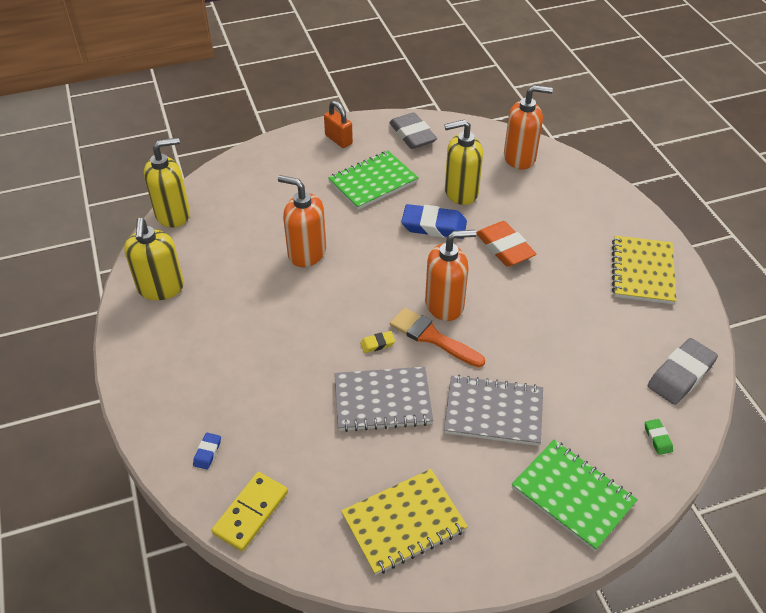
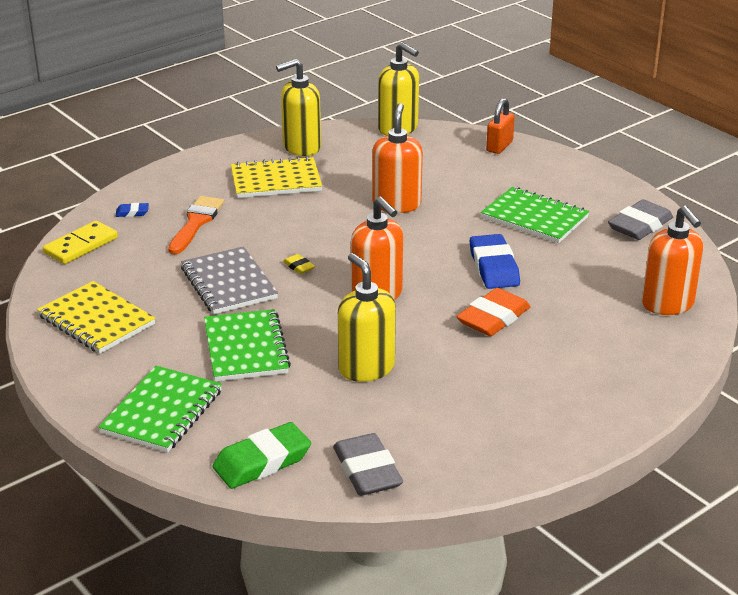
camera: 70 degrees right, 15 degrees down
yellow domino [212,472,288,551] -> yellow domino turned 60 degrees counterclockwise [43,221,118,264]
orange padlock [324,101,353,148] -> orange padlock moved to [486,98,515,154]
orange brush [390,308,485,367] -> orange brush moved to [168,196,224,254]
yellow soap dispenser [444,119,483,205] -> yellow soap dispenser moved to [338,253,396,382]
grey notebook [444,375,543,446] -> green notebook [204,309,291,382]
yellow notebook [612,236,677,304] -> yellow notebook moved to [231,156,322,198]
green eraser [645,419,673,455] -> green eraser [212,422,311,489], size x2.17
grey eraser [648,338,718,405] -> grey eraser turned 45 degrees clockwise [333,433,403,496]

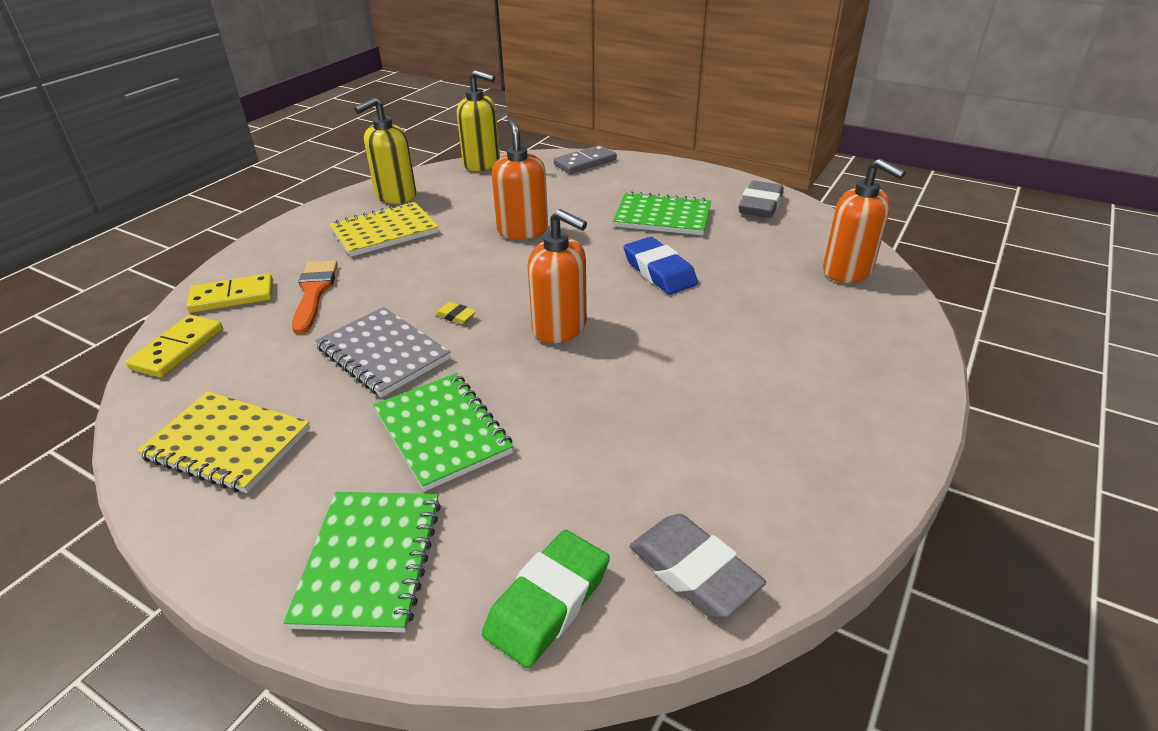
camera: 20 degrees left, 5 degrees up
blue eraser [116,203,149,217] -> yellow domino [186,274,273,313]
yellow soap dispenser [338,253,396,382] -> none
orange eraser [456,288,531,336] -> none
orange padlock [486,98,515,154] -> grey domino [554,145,617,174]

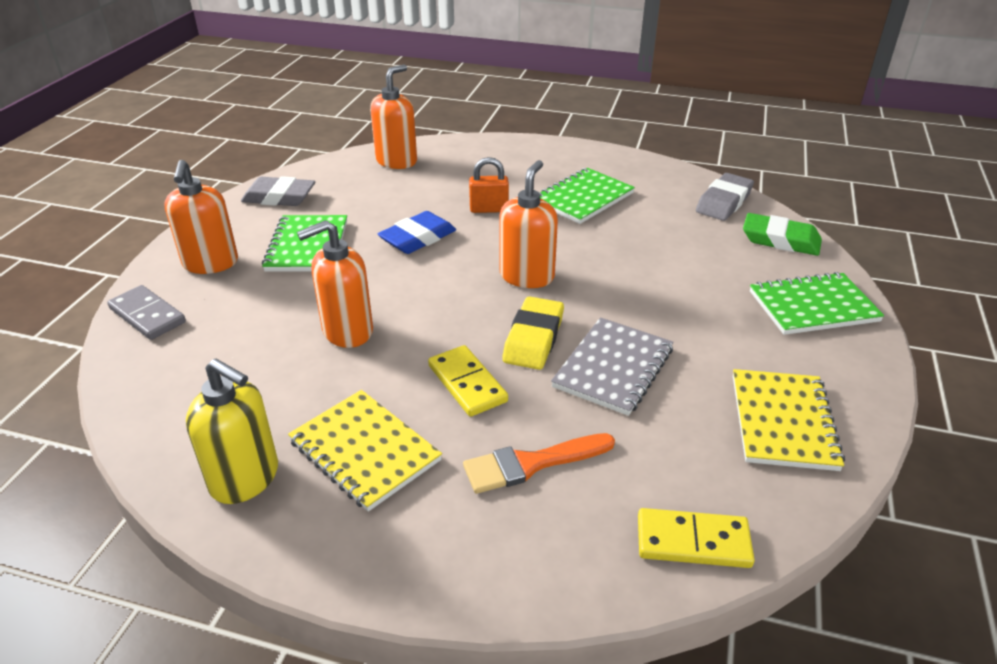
camera: 105 degrees left, 0 degrees up
yellow domino [186,274,273,313] -> yellow domino moved to [428,345,508,417]
green notebook [373,373,514,491] -> green notebook moved to [539,168,635,224]
yellow eraser [435,302,476,324] -> yellow eraser [503,296,564,370], size x2.17
yellow soap dispenser [457,70,500,171] -> none
none -> orange soap dispenser [164,160,238,274]
none -> orange padlock [469,157,509,213]

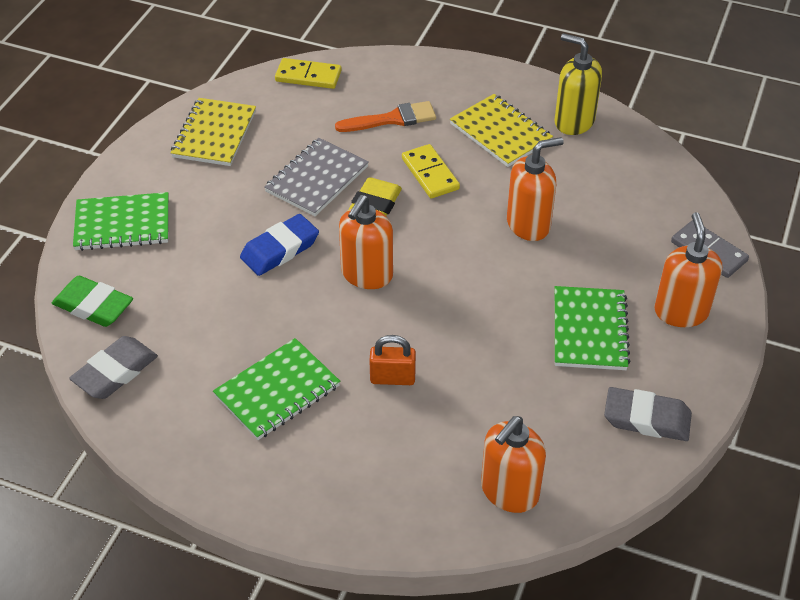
camera: 175 degrees left, 10 degrees up
blue eraser [378,211,456,254] -> blue eraser moved to [240,214,319,276]

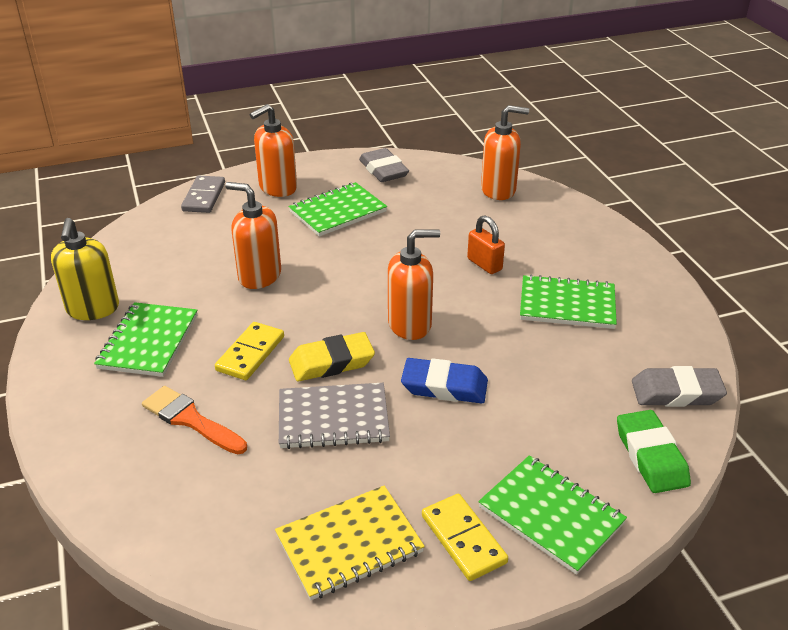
camera: 130 degrees left, 10 degrees down
yellow domino [275,58,342,89] -> yellow domino moved to [422,494,508,581]
yellow notebook [450,94,553,167] -> green notebook [94,302,197,377]

